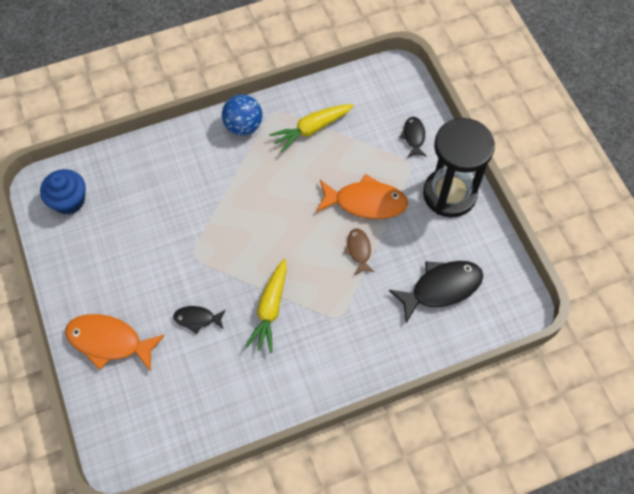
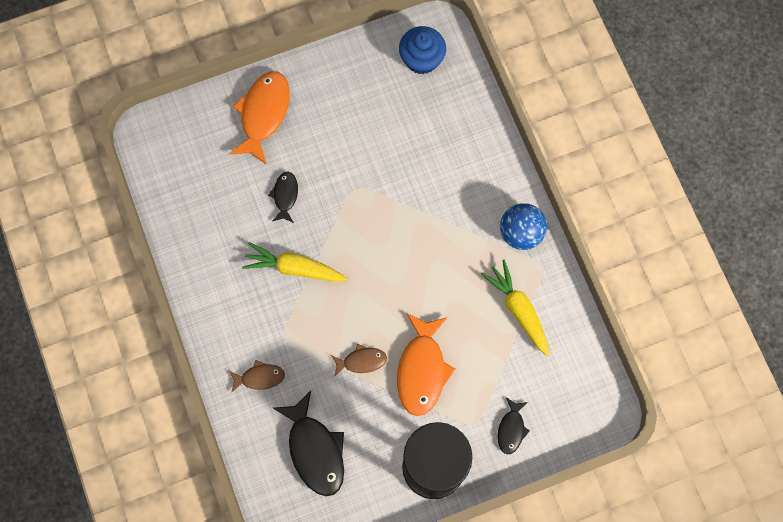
camera: 90 degrees right, 10 degrees up
black fish [399,117,427,158] -> black fish turned 105 degrees clockwise [498,397,530,454]
none -> brown fish [230,360,285,393]

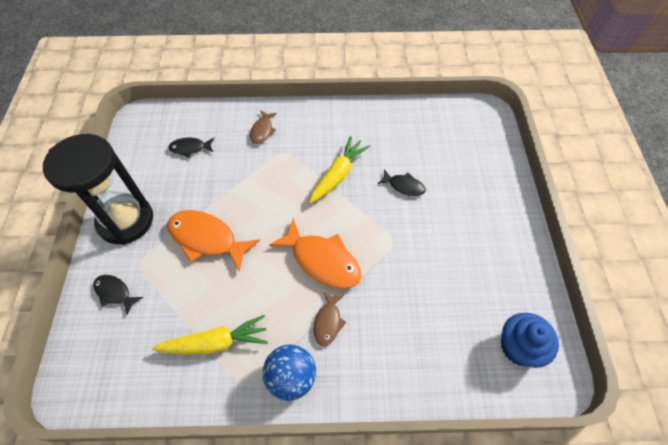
camera: 110 degrees right, 15 degrees down
orange fish [229,71,290,165] -> orange fish moved to [269,218,362,289]
black fish [273,391,344,496] -> black fish [168,138,214,158], size x0.54
brown fish [331,344,387,377] -> brown fish moved to [314,291,346,346]

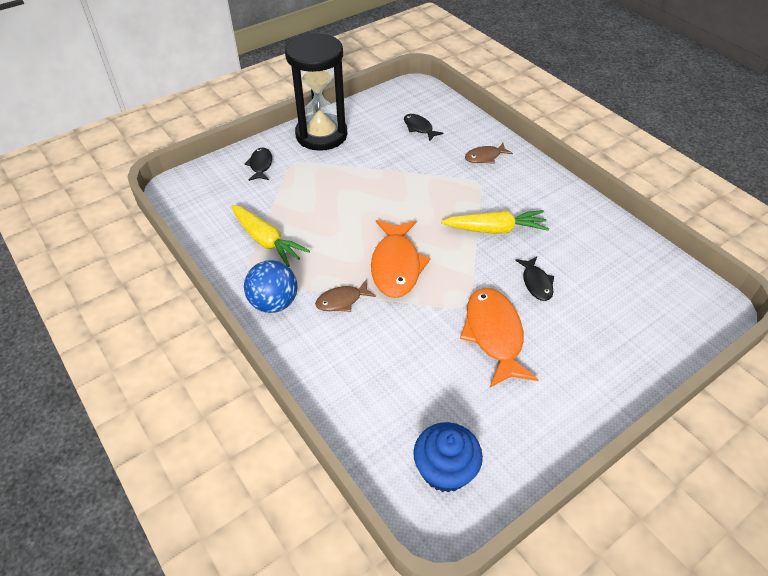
camera: 55 degrees right, 10 degrees down
orange fish [167,210,260,272] -> orange fish moved to [460,288,539,388]

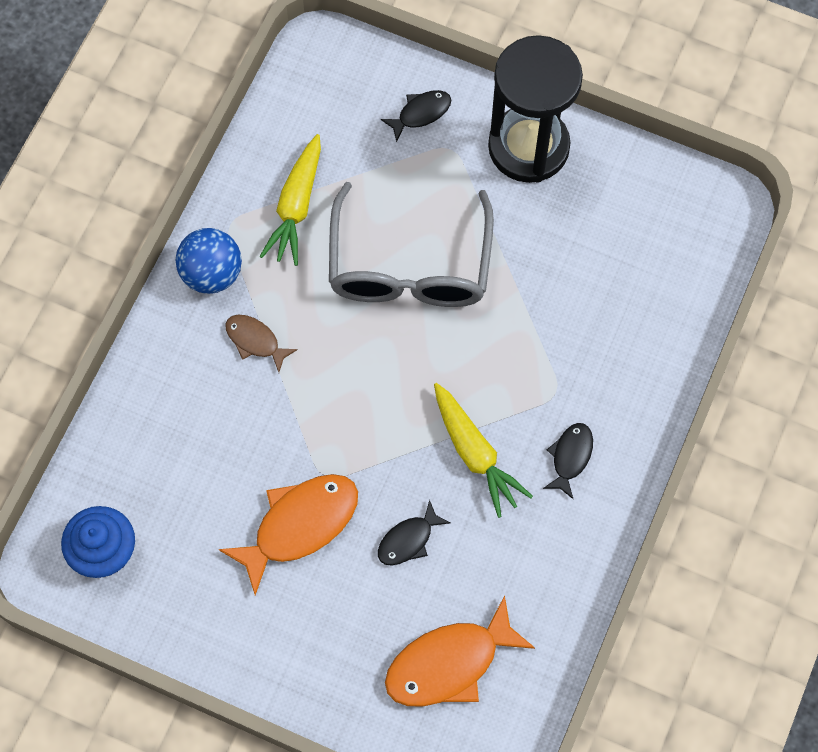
camera: 60 degrees right, 20 degrees up
orange fish [371,220,431,298] -> orange fish moved to [385,595,535,707]
black fish [404,114,444,141] -> black fish moved to [543,423,593,499]
brown fish [465,143,513,164] -> none
none -> grey glasses [329,182,494,307]

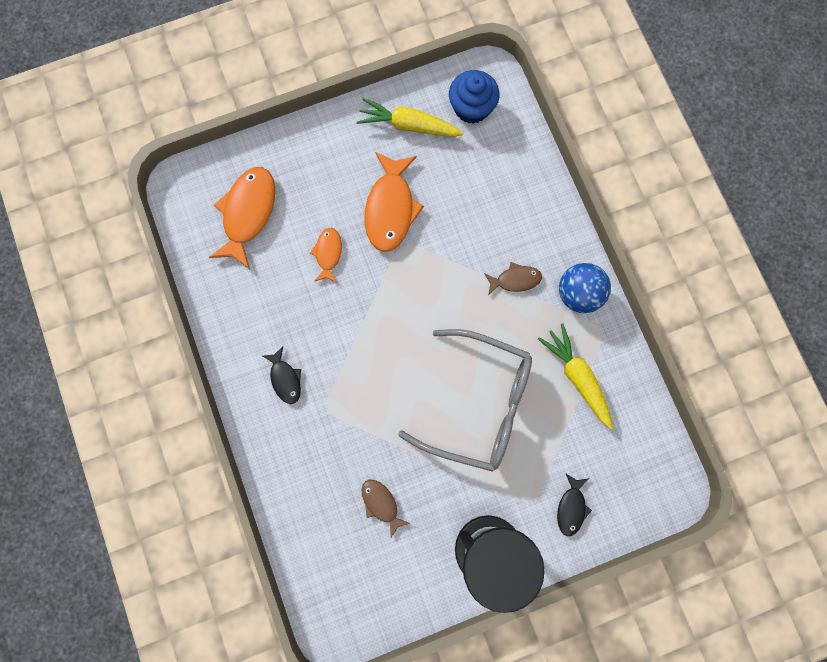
camera: 135 degrees right, 10 degrees up
grey glasses [329,182,494,307] -> grey glasses turned 150 degrees clockwise [398,329,532,472]
black fish [378,500,450,566] -> orange fish [310,228,342,283]
yellow carrot [434,383,533,518] -> yellow carrot moved to [357,98,463,137]
none -> brown fish [362,479,410,537]

